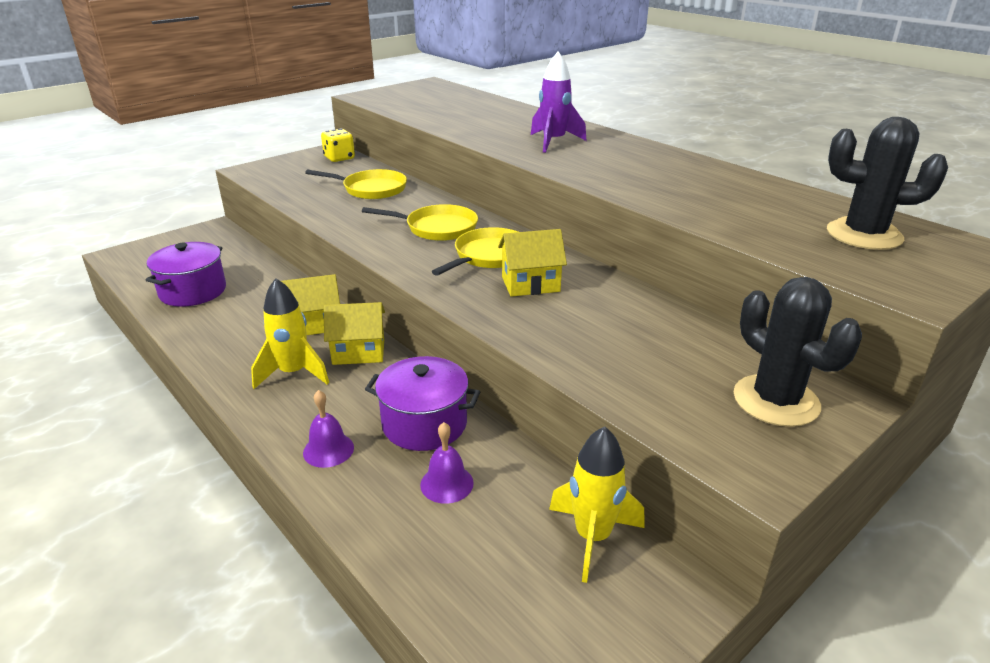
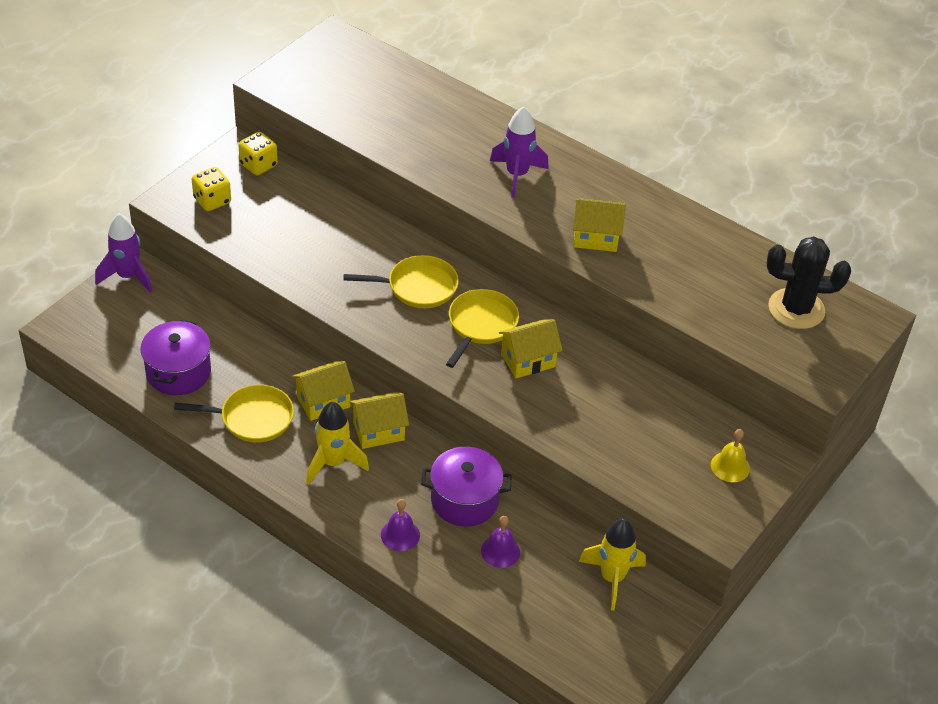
camera: 15 degrees left, 15 degrees up
yellow pan [305,169,407,199] -> yellow pan moved to [174,385,294,443]
black cactus [734,277,862,427] -> yellow bell [711,429,750,482]
none -> purple rocket [95,214,153,293]
none -> yellow dice [192,167,231,211]
none -> yellow house [573,198,626,252]

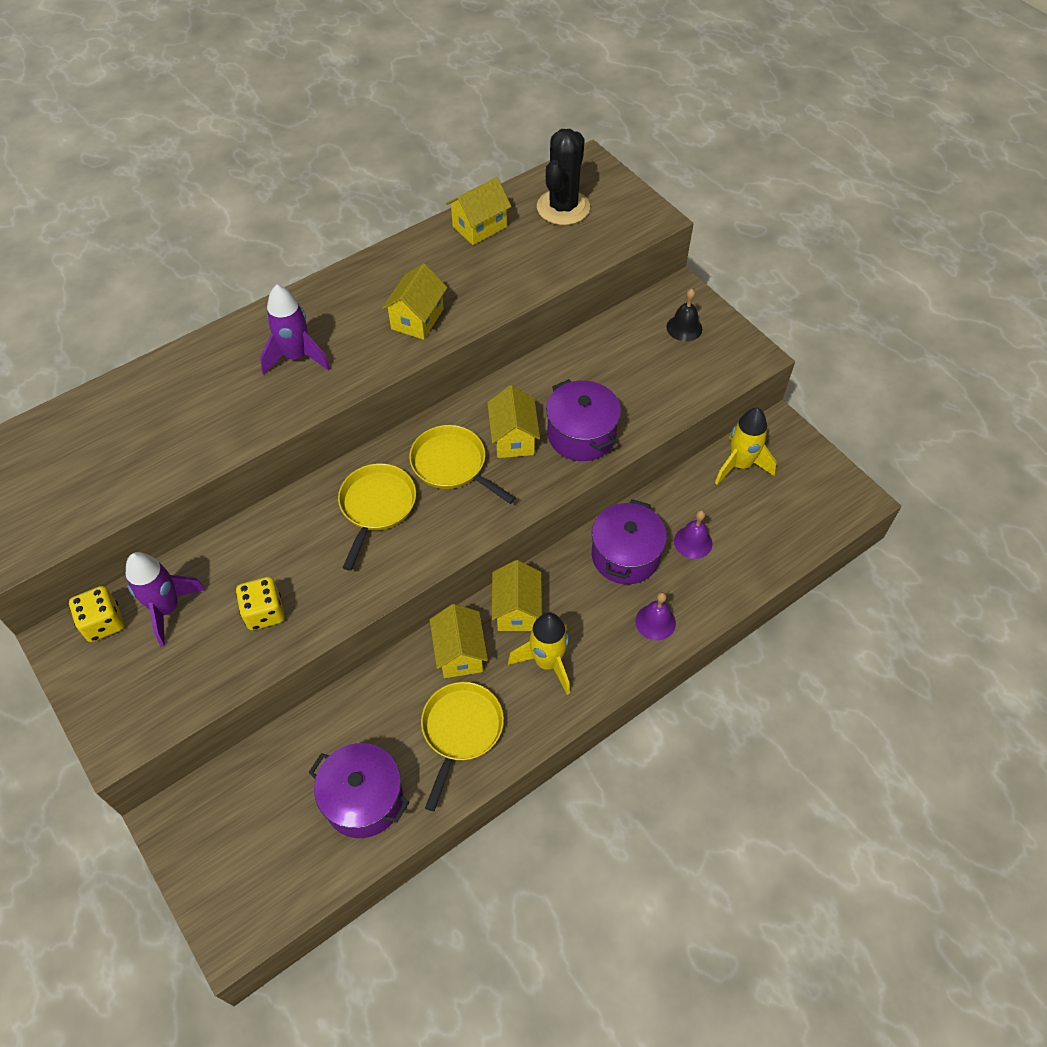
camera: 70 degrees left, 10 degrees up
purple rocket [95,214,153,293] -> purple rocket moved to [126,552,206,646]
yellow dice [192,167,231,211] -> yellow dice moved to [236,577,285,630]
yellow bell [711,429,750,482] -> black bell [666,289,702,341]
none -> yellow house [446,177,511,245]
none -> purple pot [546,379,621,461]

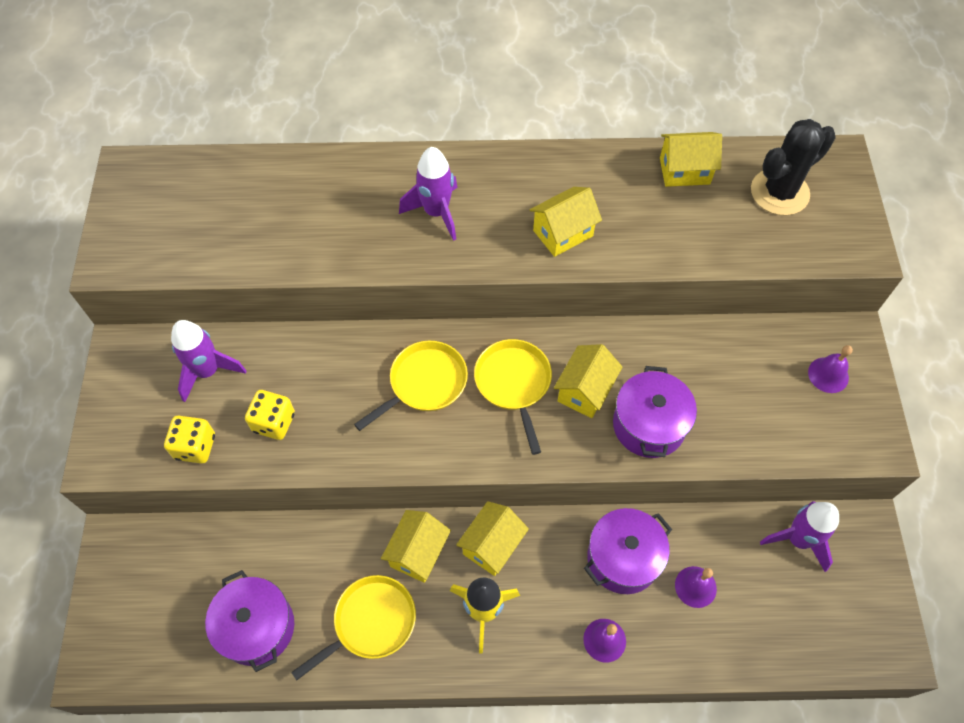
camera: 35 degrees right, 5 degrees up
yellow dice [69,586,124,642] -> yellow dice moved to [164,416,215,464]
black bell [666,289,702,341] -> purple bell [808,345,853,393]
yellow rocket [715,408,777,485] -> purple rocket [760,501,839,572]

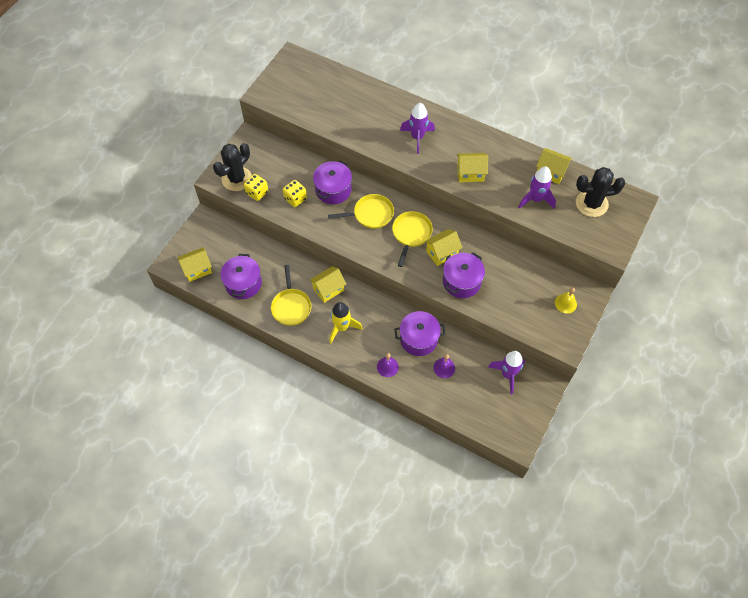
camera: 30 degrees right, 0 degrees up
purple rocket [171,320,246,402] -> purple rocket moved to [518,166,556,209]
yellow pan [291,575,416,681] -> yellow pan turned 90 degrees clockwise [271,265,311,326]
yellow house [456,501,529,576] -> yellow house moved to [177,247,212,282]
purple bell [808,345,853,393] -> yellow bell [555,287,577,314]
none -> black cactus [213,143,252,191]
none -> purple pot [313,161,352,204]

